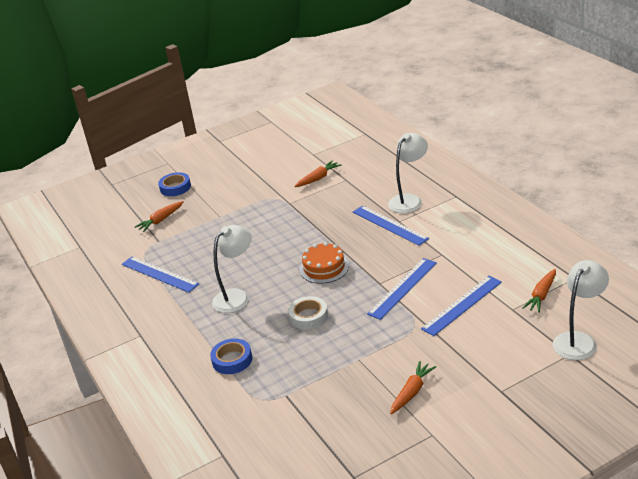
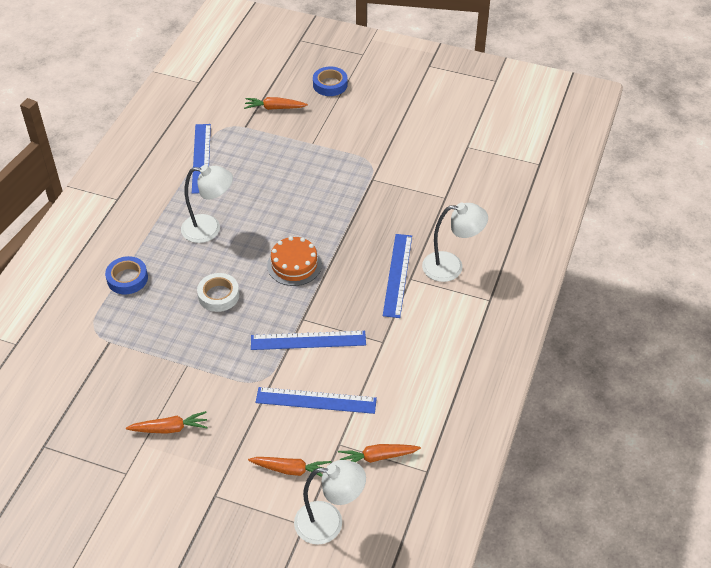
camera: 45 degrees right, 15 degrees up
orange carrot [294,160,342,187] -> orange carrot moved to [248,457,331,477]

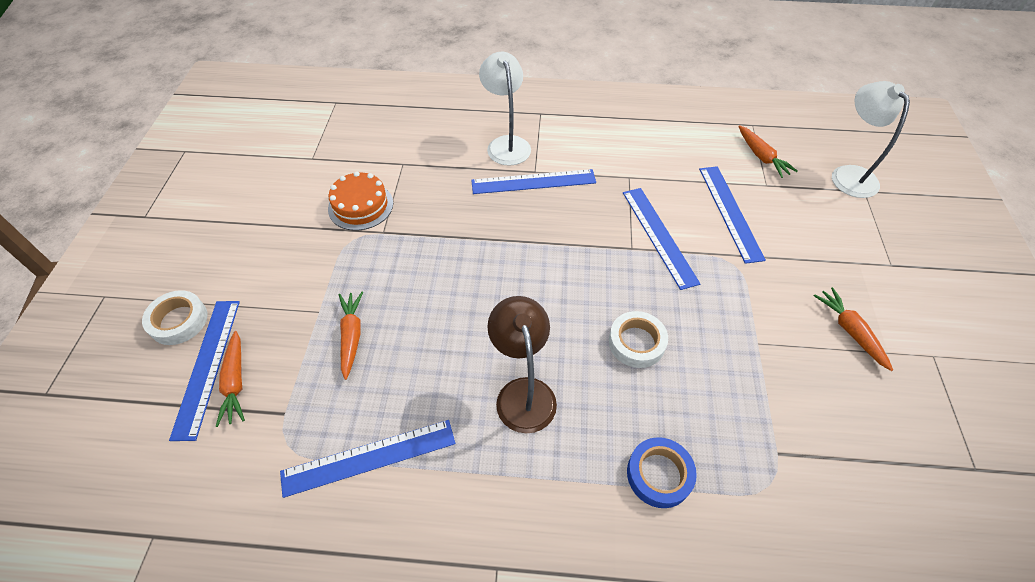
camera: 105 degrees left, 5 degrees up
white lamp [181,165,233,243] -> brown lamp [487,296,557,433]
orange carrot [248,457,331,477] -> orange carrot moved to [339,292,363,380]
orange cake [267,236,322,286] -> orange cake moved to [328,171,393,231]
blue tape [313,67,348,96] -> white tape [142,290,208,345]
none -> blue ruler [169,301,240,441]

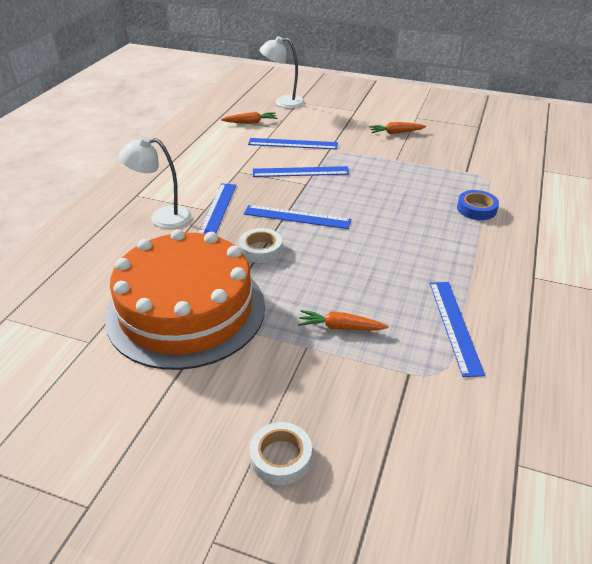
camera: 75 degrees left, 15 degrees down
blue ruler [169,301,240,441] -> blue ruler moved to [244,205,351,229]
orange carrot [215,331,245,427] -> none
orange cake [328,171,393,231] -> orange cake [105,229,265,370], size x2.40
brown lamp [487,296,557,433] -> none
white tape [609,311,668,368] -> white tape moved to [239,228,282,263]

